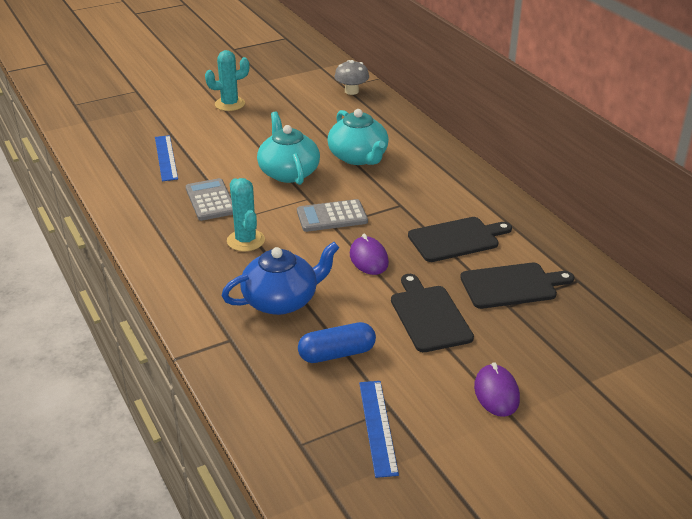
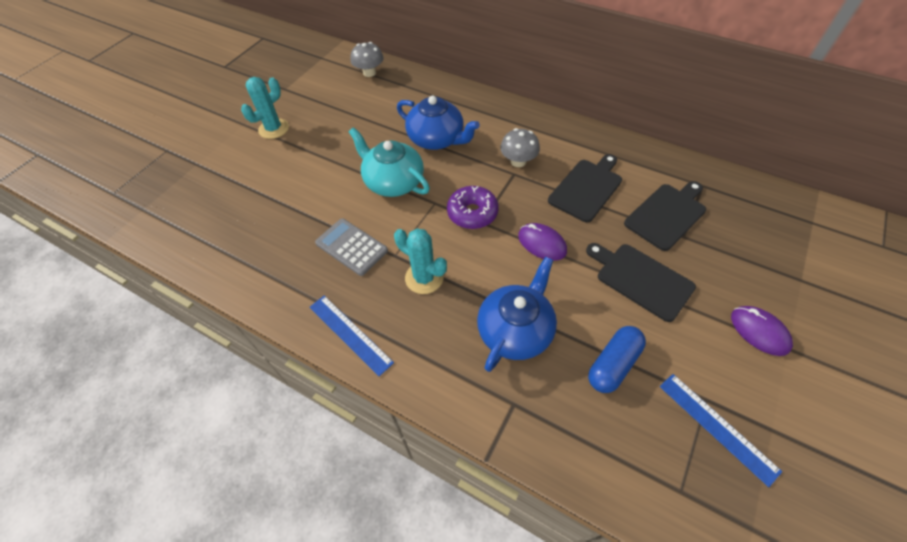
camera: 30 degrees left, 20 degrees up
blue ruler [155,135,178,181] -> blue ruler moved to [310,296,394,376]
grey calculator [297,199,368,232] -> purple donut [447,186,499,229]
turquoise teapot [327,109,389,165] -> blue teapot [397,95,480,150]
none -> grey mushroom [500,128,540,167]

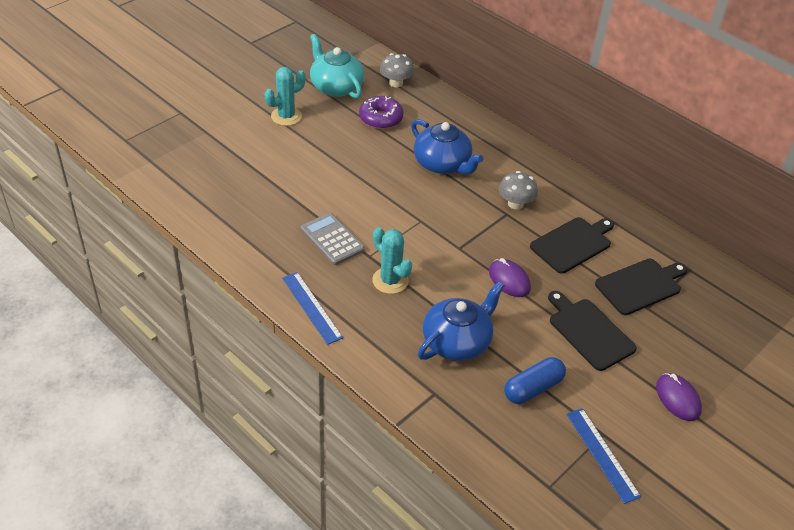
camera: 10 degrees right, 10 degrees down
turquoise teapot [349,127,430,197] -> turquoise teapot moved to [310,34,364,99]
purple donut [447,186,499,229] -> purple donut moved to [359,96,404,129]

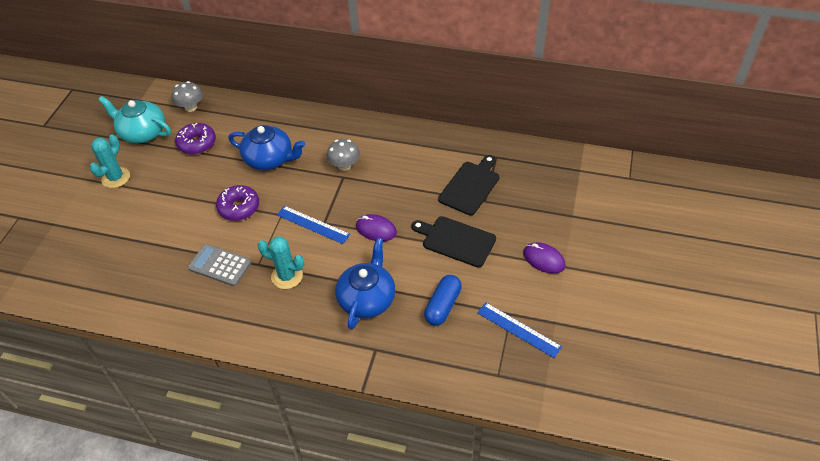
camera: 25 degrees left, 5 degrees up
blue ruler [282,272,343,345] -> blue ruler moved to [277,206,350,244]
black cutting board [530,217,614,274] -> none
none -> purple donut [216,185,259,221]

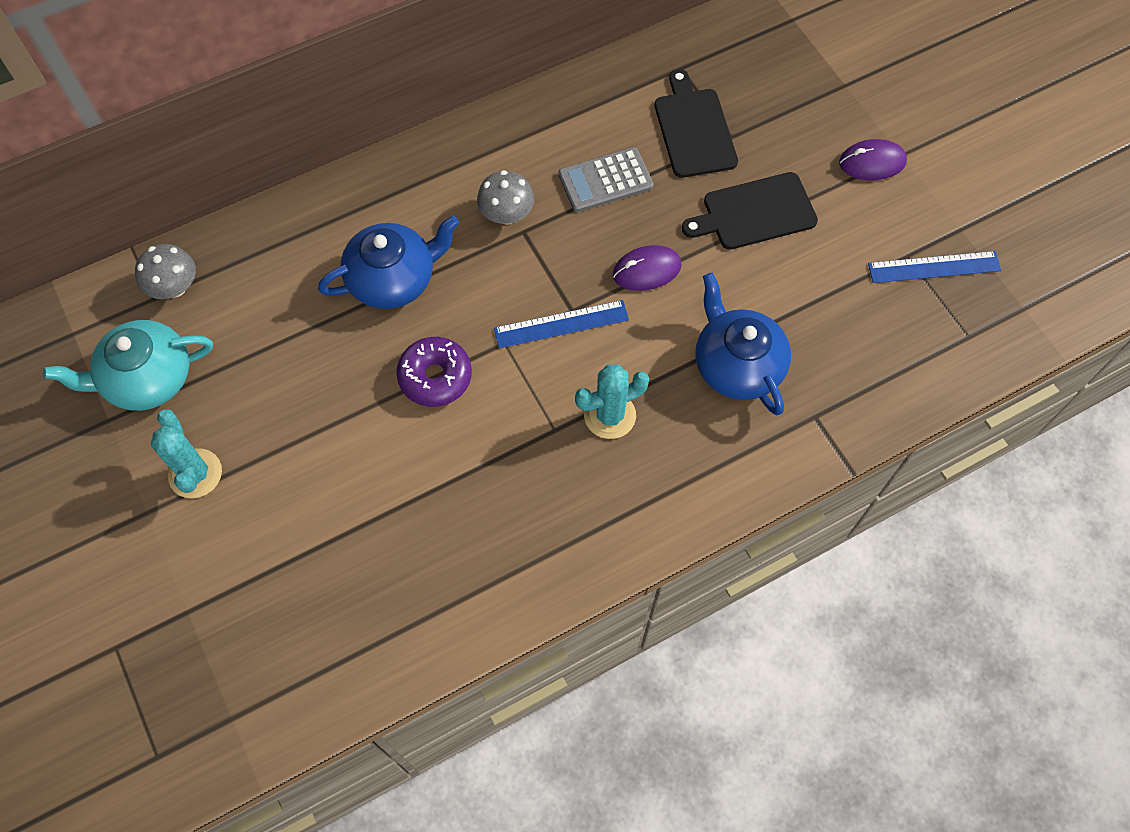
camera: 45 degrees left, 15 degrees up
purple donut [175,122,216,155] -> none
grey calculator [188,244,252,286] -> grey calculator moved to [559,147,654,212]
blue capsule [424,275,462,326] -> none

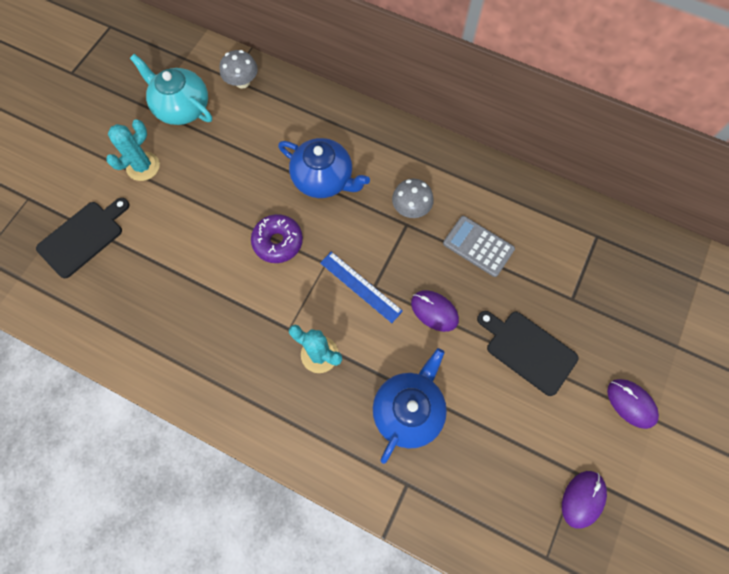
camera: 55 degrees right, 5 degrees up
black cutting board [655,69,738,178] -> black cutting board moved to [36,198,130,278]
blue ruler [868,251,1001,283] -> purple mouse [562,471,607,529]

